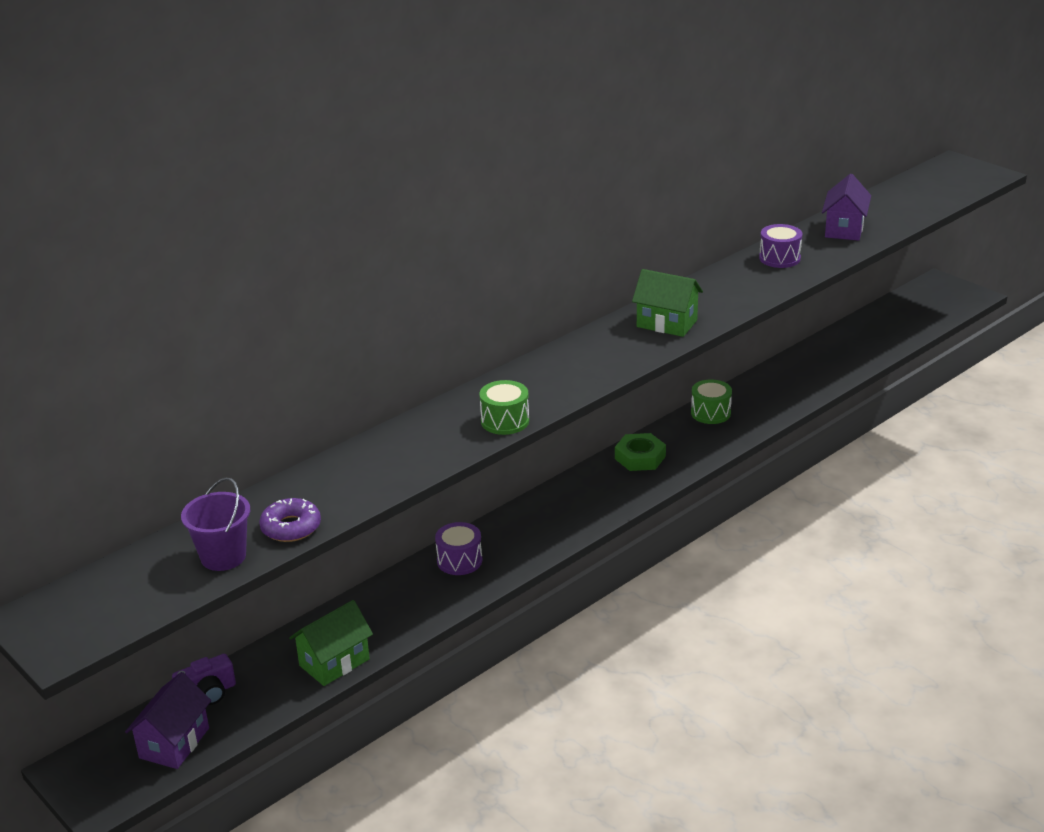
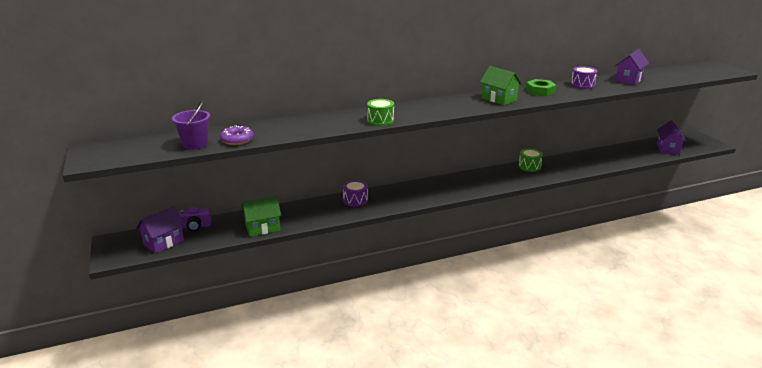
camera: 20 degrees right, 5 degrees down
green nut [615,433,666,471] -> green nut moved to [526,79,557,96]
none -> purple house [657,120,686,155]

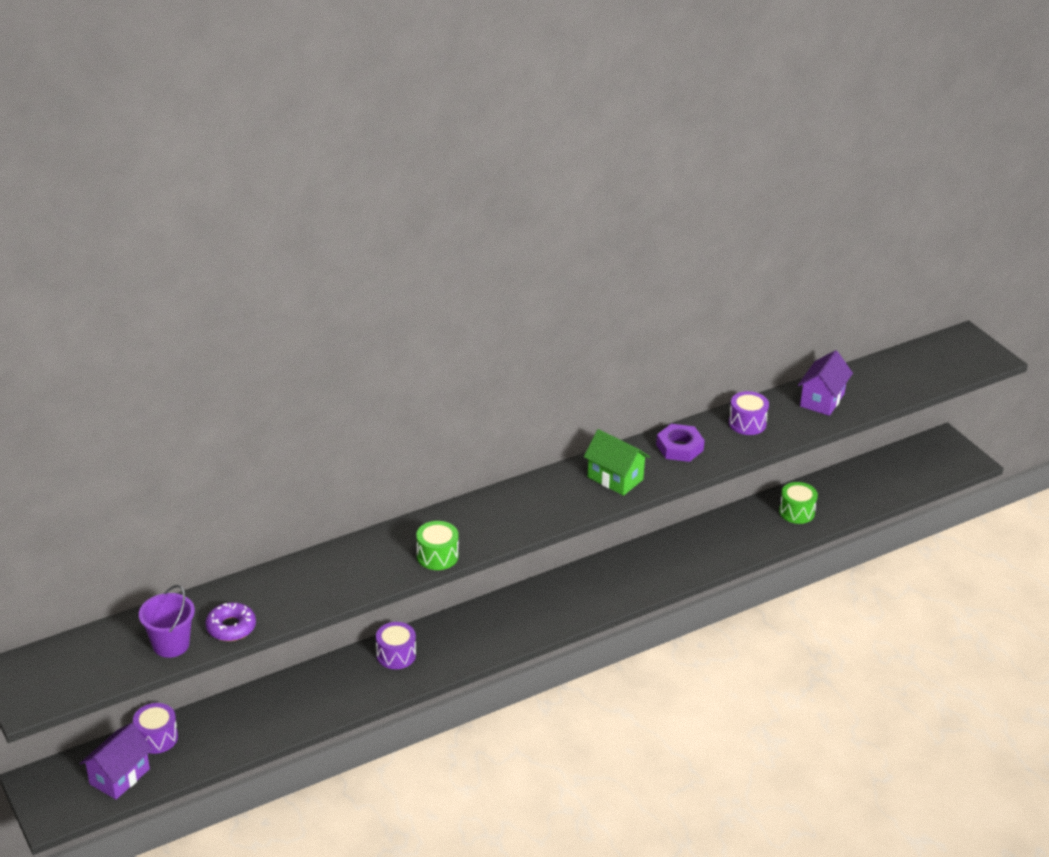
camera: 10 degrees left, 10 degrees up
purple camera [178,207,212,231] -> purple drum [133,703,178,754]
green house [241,196,281,237] -> none
green drum [519,149,543,172] -> green drum moved to [779,482,818,524]
green nut [526,79,557,96] -> purple nut [656,424,705,462]
purple house [657,120,686,155] -> none

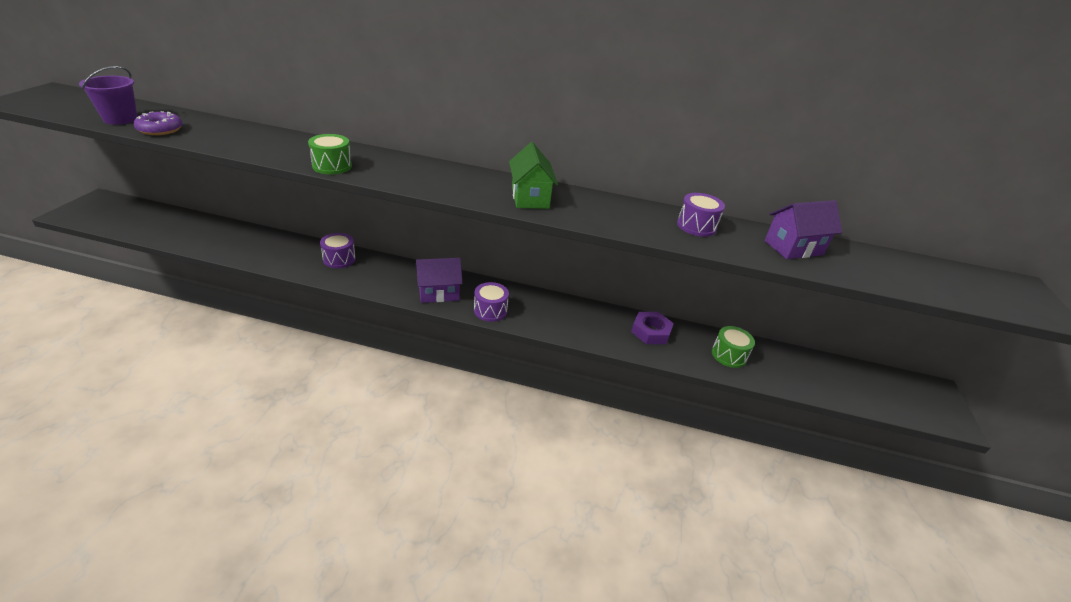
camera: 40 degrees right, 0 degrees up
purple house [80,723,152,799] -> purple house moved to [416,258,463,303]
purple drum [133,703,178,754] -> purple drum moved to [474,282,509,322]
purple nut [656,424,705,462] -> purple nut moved to [631,312,674,344]

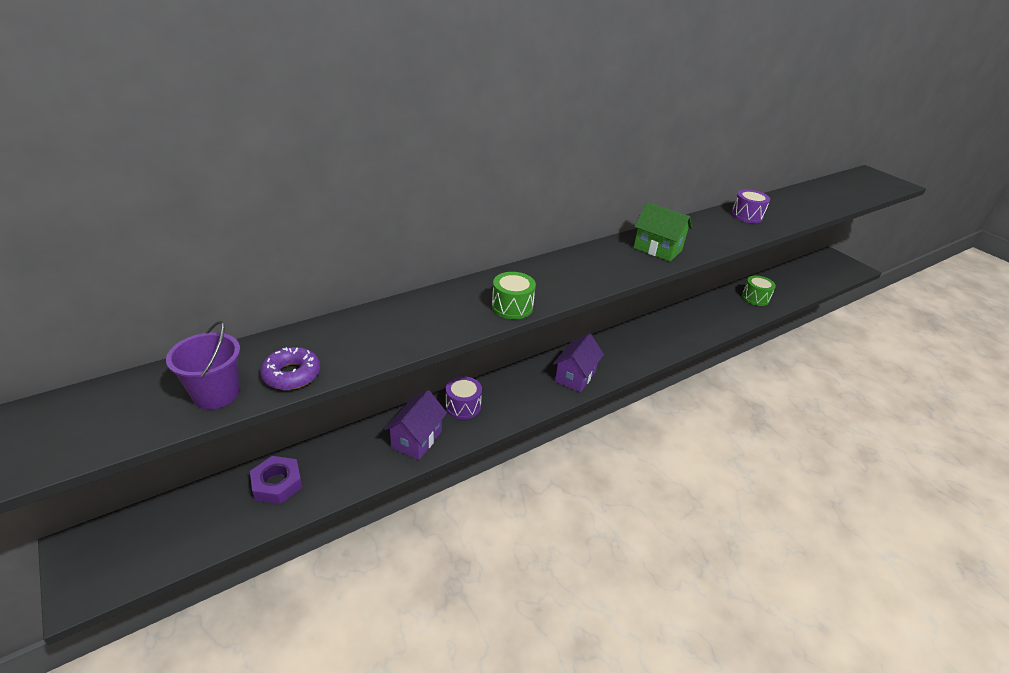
camera: 45 degrees left, 0 degrees up
purple drum [474,282,509,322] -> none
purple nut [631,312,674,344] -> purple nut moved to [250,456,303,504]
purple house [764,200,842,259] -> purple house moved to [384,390,447,460]

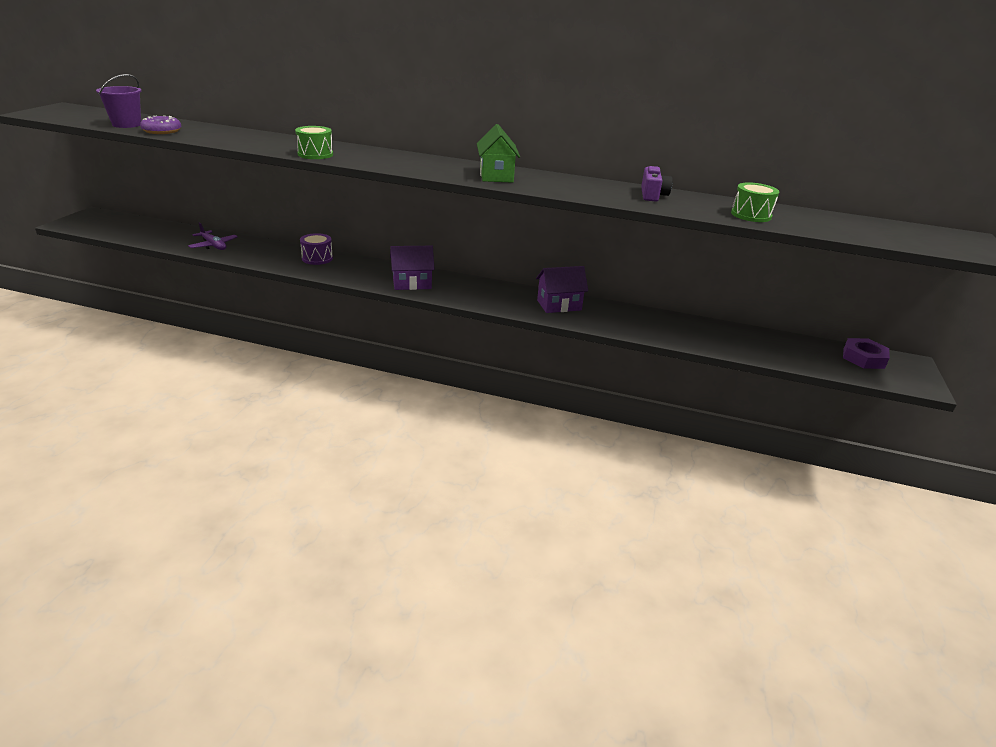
camera: 50 degrees right, 5 degrees down
purple nut [250,456,303,504] -> purple nut moved to [843,338,890,369]
purple house [384,390,447,460] -> purple house moved to [536,266,588,313]
purple drum [731,189,770,223] -> purple camera [641,166,673,202]
green drum [742,276,776,306] -> green drum moved to [731,182,779,222]
none -> purple plane [188,222,238,250]

